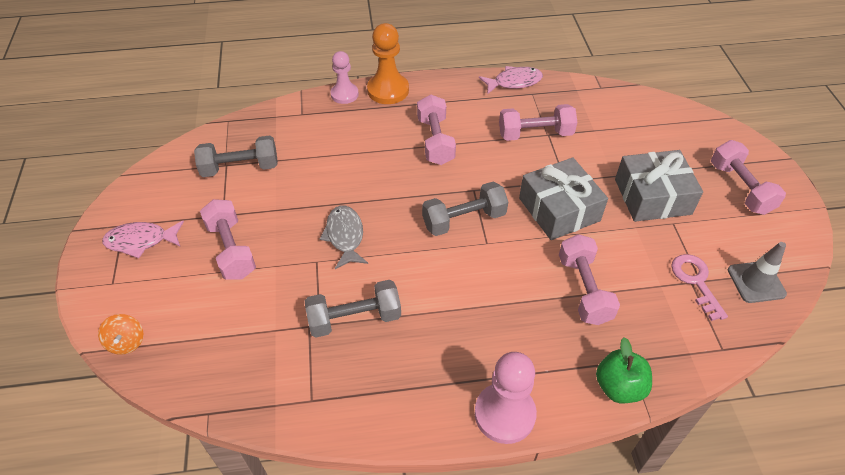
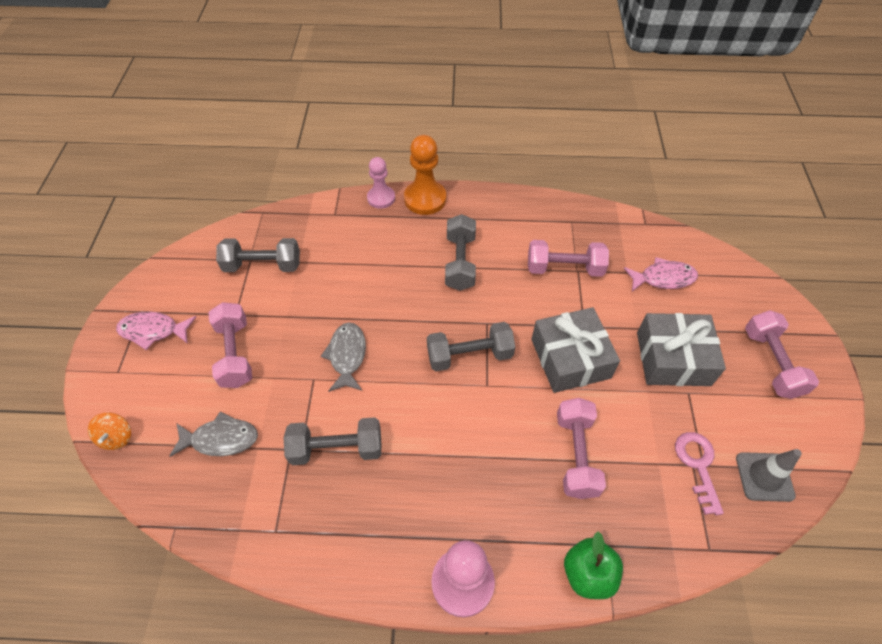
camera: 10 degrees right, 5 degrees up
pink dumbbell [417,94,456,165] -> grey dumbbell [445,214,476,291]
pink fish [479,66,543,94] -> pink fish moved to [624,257,698,291]
none -> grey fish [169,411,258,457]

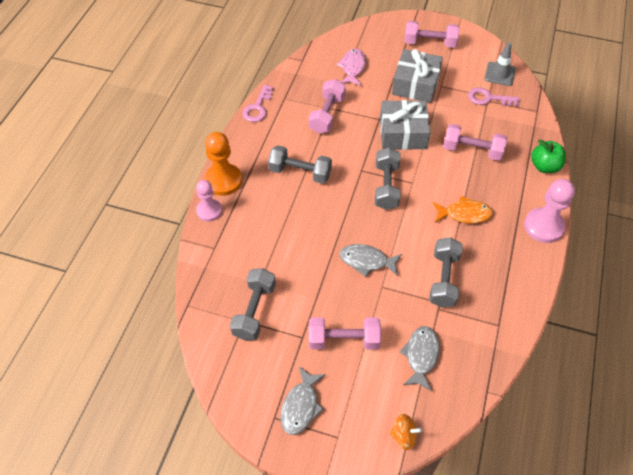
camera: 75 degrees left, 0 degrees up
pink fish [116,311,196,350] -> grey fish [281,367,326,435]
none -> pink key [243,85,274,122]
none -> orange fish [433,196,493,224]

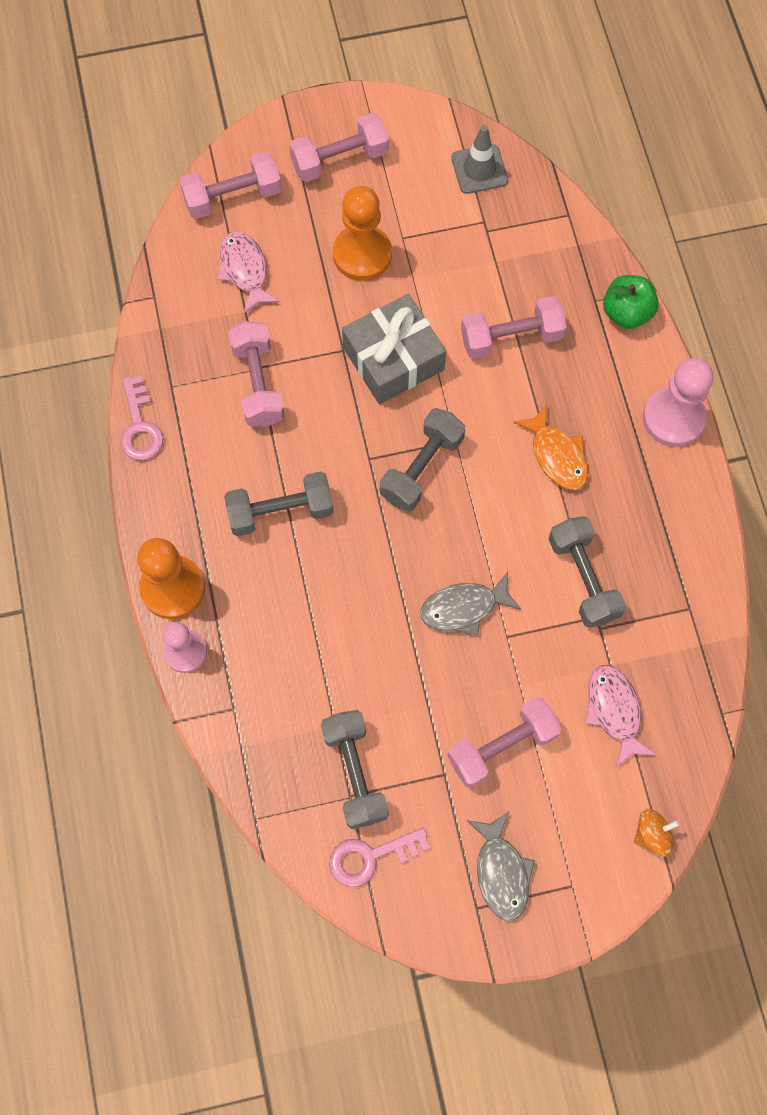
camera: 30 degrees left, 15 degrees up
grey dumbbell [375,147,400,210] -> grey dumbbell turned 60 degrees clockwise [380,408,465,512]
grey gift [392,49,443,103] -> orange pawn [333,186,392,281]
grey fish [400,326,439,391] -> pink fish [586,665,656,767]
orange fish [433,196,493,224] -> orange fish turned 90 degrees clockwise [513,404,588,490]
pink key [468,87,520,106] -> pink key moved to [329,828,430,887]
none -> pink dumbbell [179,151,282,219]

